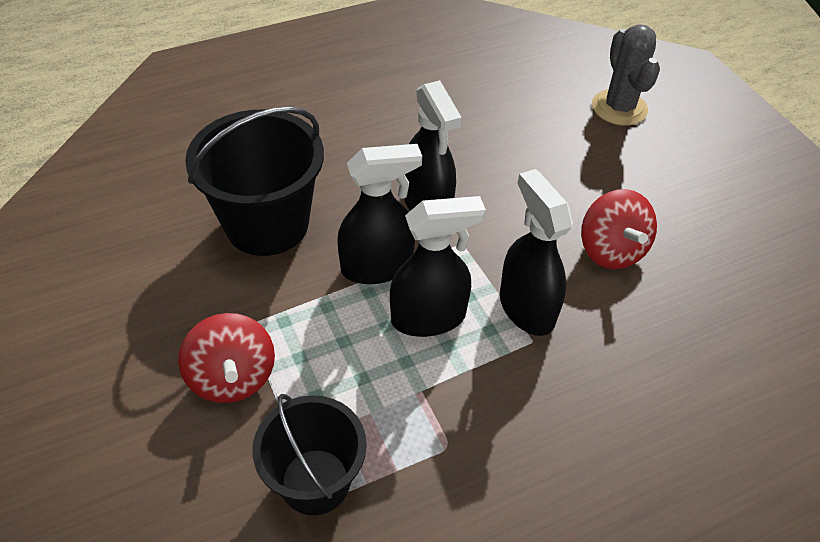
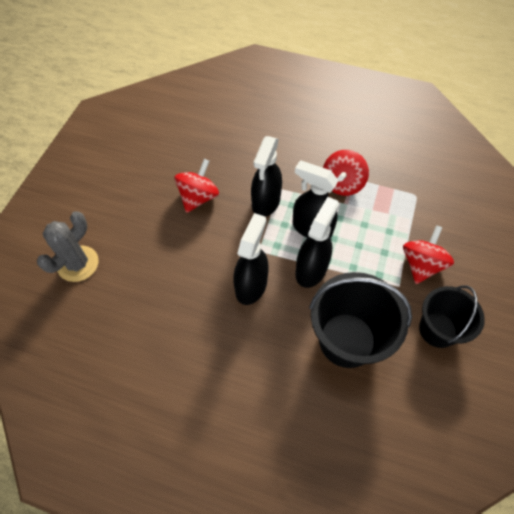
camera: 135 degrees left, 10 degrees up
black bucket [252,394,367,515] -> black bucket moved to [419,285,485,348]
black spray bottle [337,144,422,284] -> black spray bottle turned 90 degrees clockwise [295,197,339,288]
none -> red spinning top [323,150,369,196]

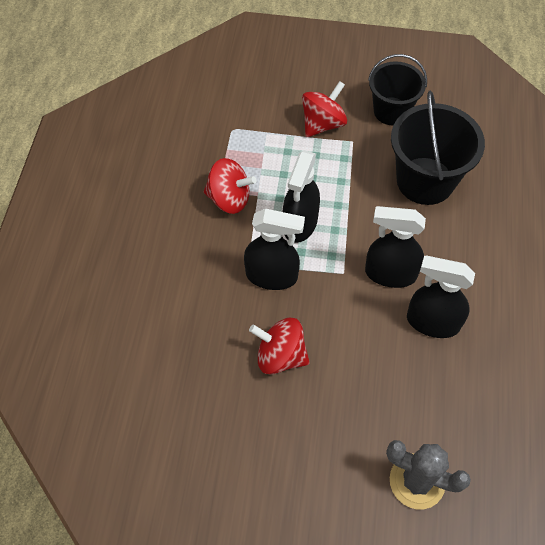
camera: 100 degrees left, 0 degrees up
black spray bottle [295,197,339,288] -> black spray bottle moved to [407,256,475,338]
red spinning top [403,225,454,284] -> red spinning top turned 120 degrees clockwise [302,81,347,137]

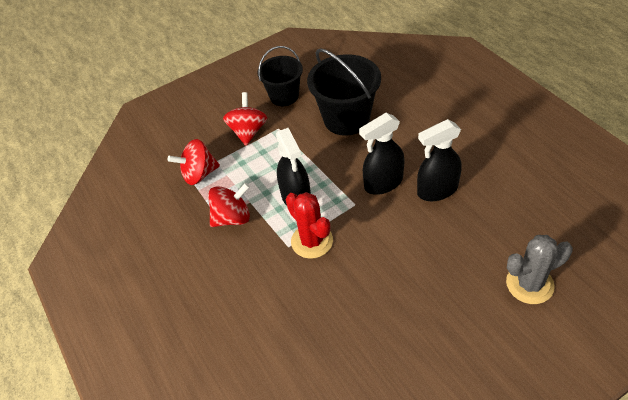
camera: 35 degrees left, 10 degrees down
black spray bottle [244,209,305,290] -> red cactus [286,192,333,259]
red spinning top [249,318,310,374] -> red spinning top moved to [167,139,220,185]

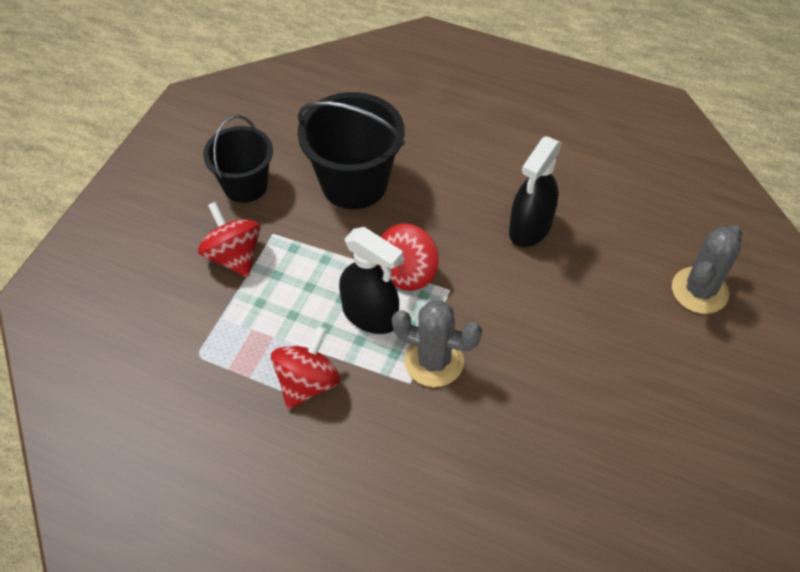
camera: 40 degrees left, 5 degrees up
red spinning top [167,139,220,185] -> red spinning top moved to [379,223,439,291]
red cactus [286,192,333,259] -> grey cactus [392,300,482,387]
black spray bottle [359,113,405,195] -> none

